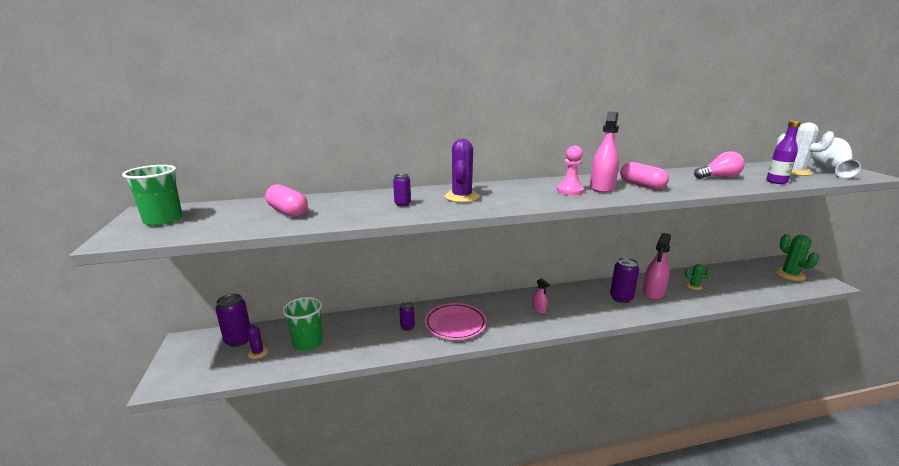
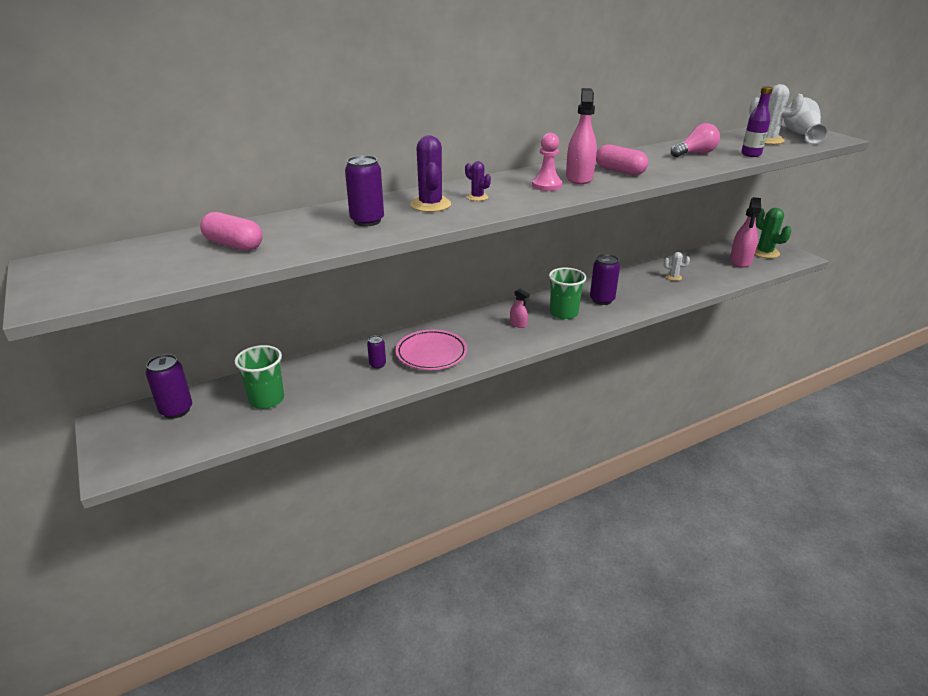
camera: 15 degrees left, 10 degrees up
green cup [122,165,183,226] -> green cup moved to [549,268,586,320]
purple cactus [247,324,268,359] -> purple cactus moved to [465,161,491,201]
purple can [393,174,411,207] -> purple can [345,155,384,226], size x1.74
pink spray bottle [642,233,671,300] -> pink spray bottle moved to [730,197,761,268]
green cactus [685,264,711,290] -> white cactus [664,252,690,281]

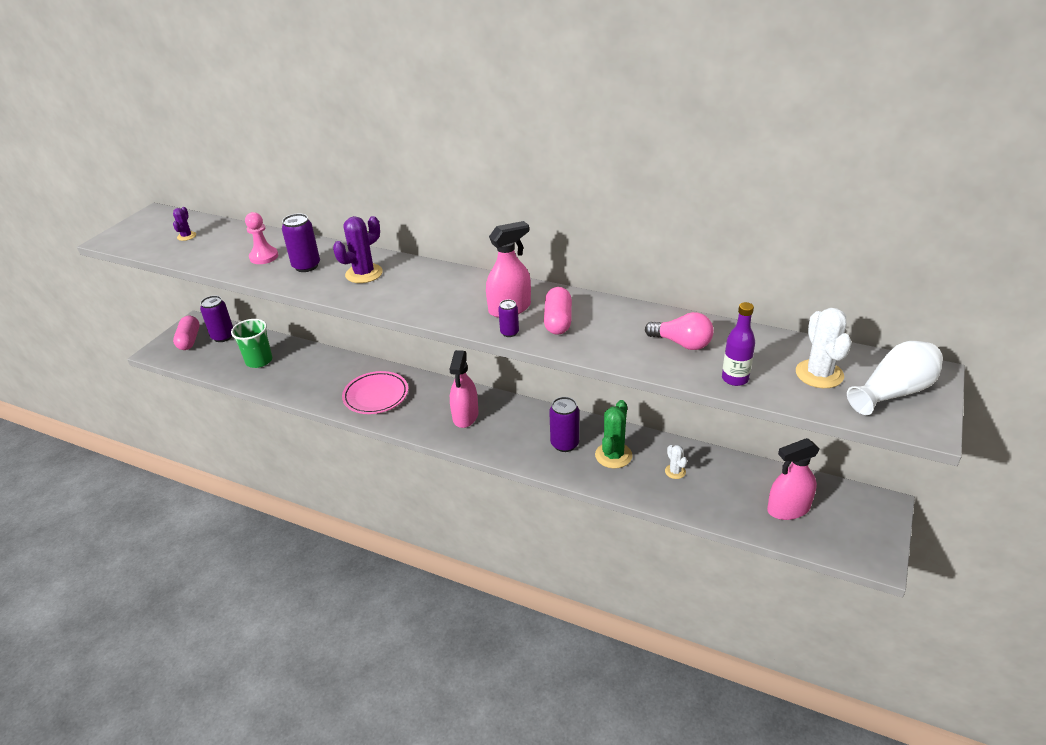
camera: 55 degrees right, 5 degrees up
pink capsule [200,212,263,251] -> pink capsule moved to [173,316,200,350]
purple can [367,335,386,369] -> purple can moved to [498,300,519,337]
purple cactus [465,161,491,201] -> purple cactus moved to [173,207,196,241]
pink spray bottle [510,289,530,328] -> pink spray bottle [449,350,478,428], size x1.98
pink pawn [532,133,562,191] -> pink pawn moved to [245,212,278,264]
green cup [549,268,586,320] -> none
green cactus [755,208,792,258] -> green cactus moved to [595,400,632,468]

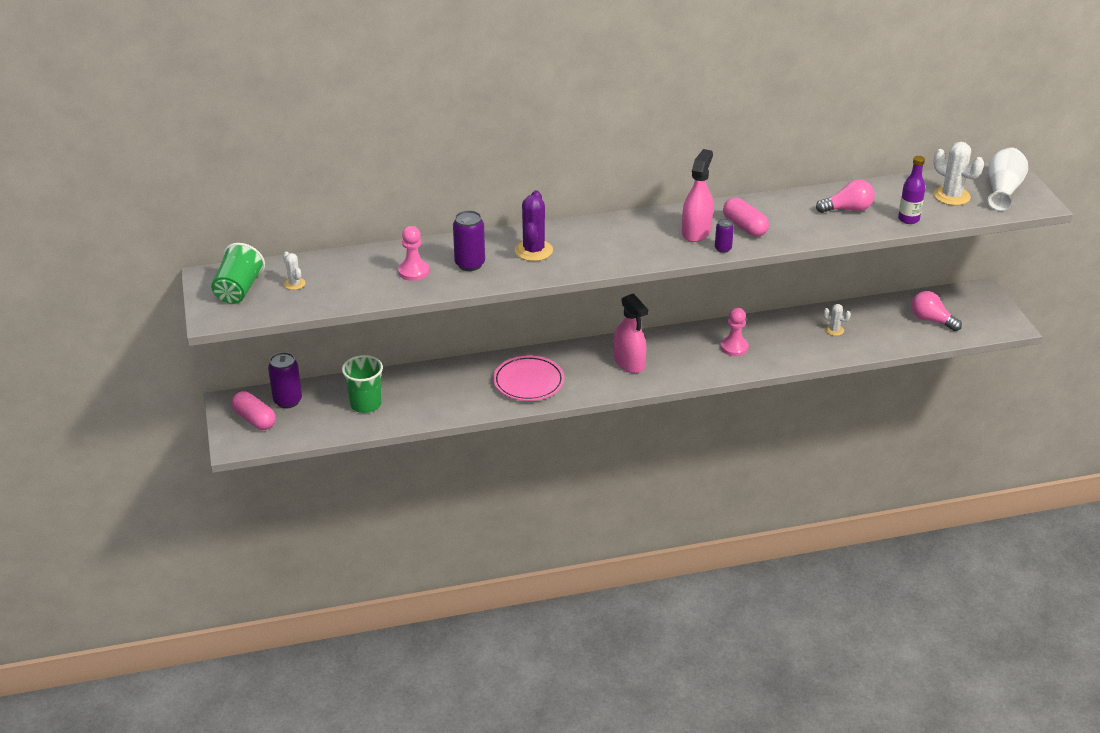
camera: 40 degrees left, 0 degrees up
purple cactus [173,207,196,241] -> white cactus [283,251,305,290]
purple can [549,397,579,452] -> pink pawn [721,308,749,356]
green cactus [595,400,632,468] -> none
pink spray bottle [767,438,820,520] -> pink light bulb [911,291,962,331]
none -> green cup [211,243,265,304]

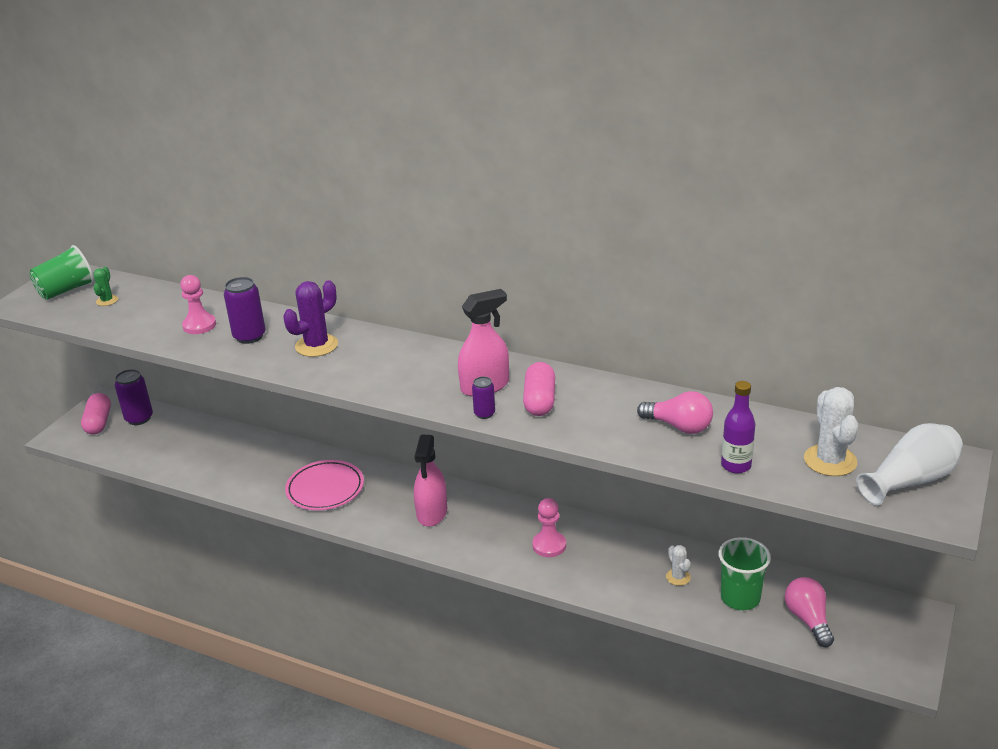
camera: 40 degrees right, 5 degrees down
white cactus [283,251,305,290] -> green cactus [93,267,118,306]
green cup [342,355,383,413] -> green cup moved to [718,537,771,610]

